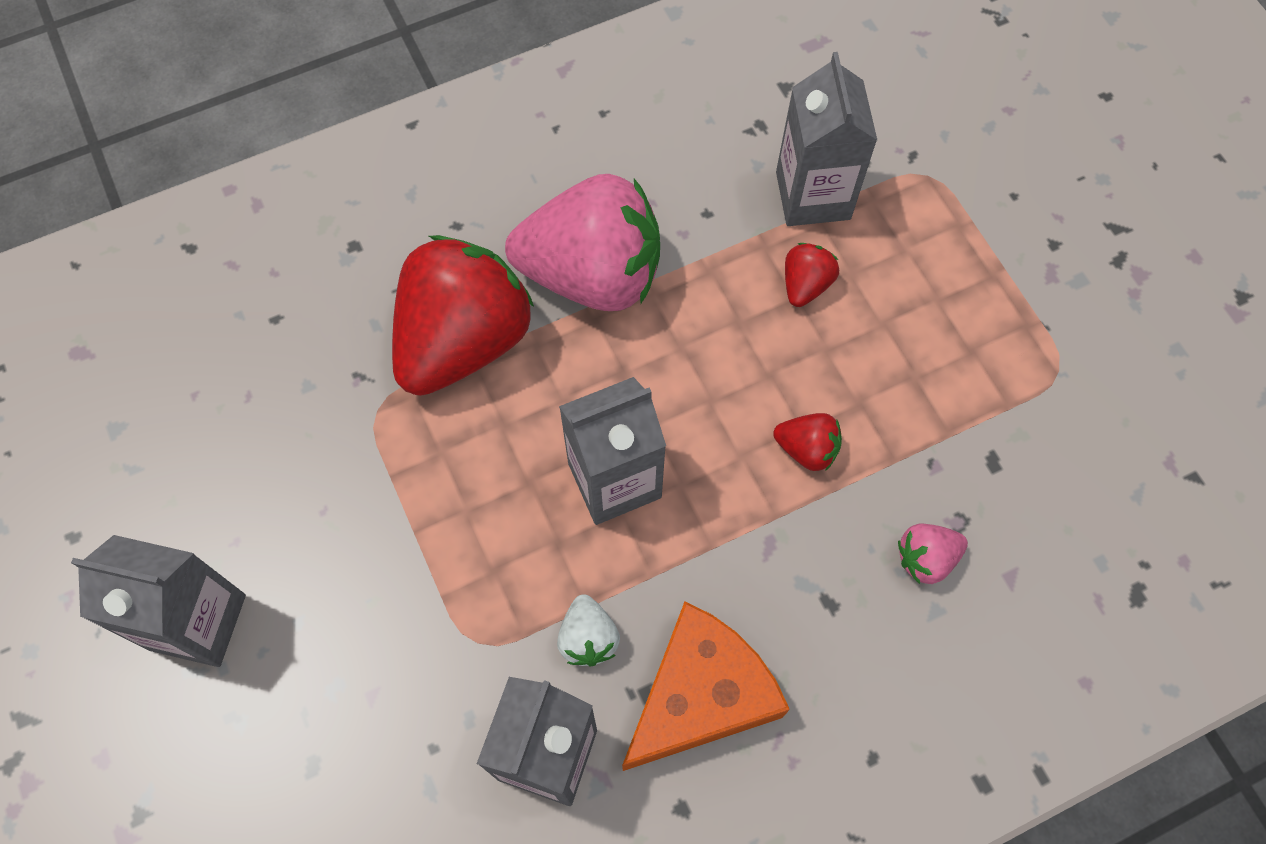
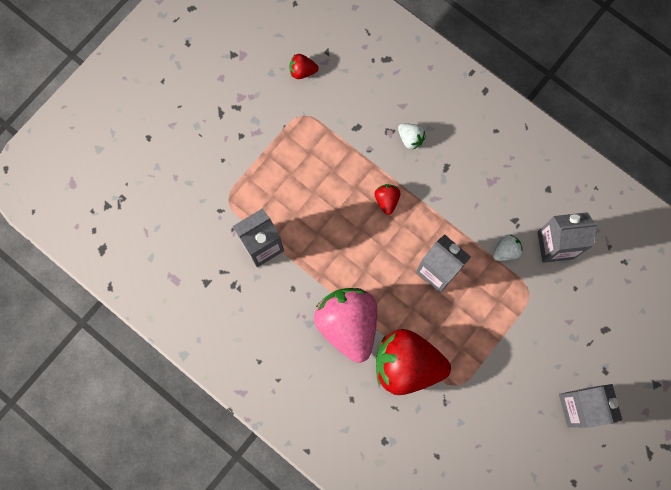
camera: 115 degrees left, 10 degrees up
orange cheese [622,602,790,771] -> none
red strawberry [785,243,839,307] -> red strawberry moved to [289,54,318,79]
pink strawberry [898,524,968,584] -> white strawberry [398,124,426,150]

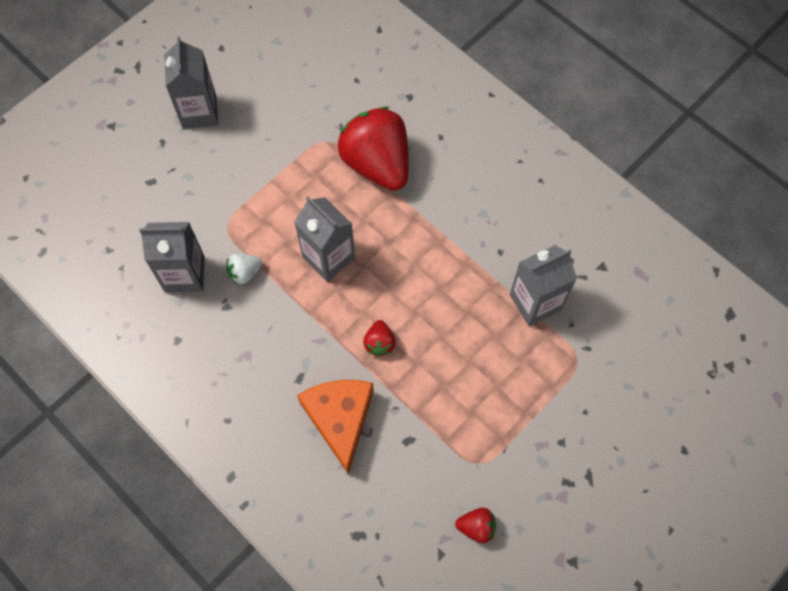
camera: 175 degrees left, 10 degrees down
pink strawberry [314,288,377,363] -> none
red strawberry [376,329,451,395] -> red strawberry turned 135 degrees counterclockwise [338,107,409,191]
white strawberry [398,124,426,150] -> orange cheese [297,380,374,475]

